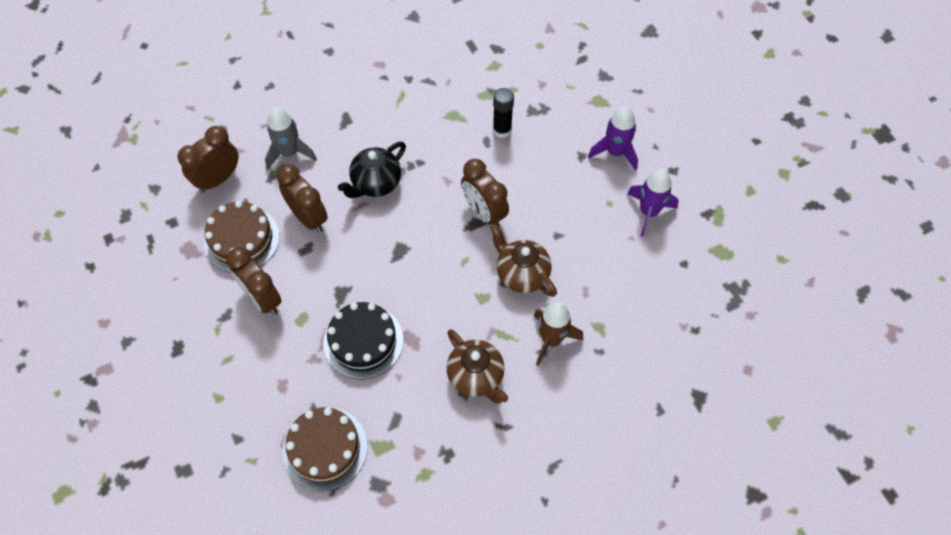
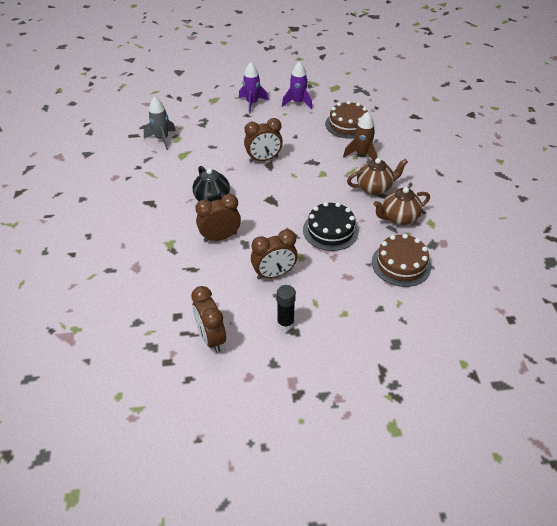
camera: 70 degrees left, 15 degrees down
brown clock [177,126,238,193] -> brown clock moved to [191,286,226,352]
brown cake [204,201,280,273] -> brown cake moved to [325,101,368,138]
grey rocket [265,107,317,170] -> grey rocket moved to [144,97,176,150]
brown teapot [490,223,557,297] -> brown teapot moved to [374,187,430,225]
black glue stick [493,88,514,138] -> black glue stick moved to [277,285,296,331]

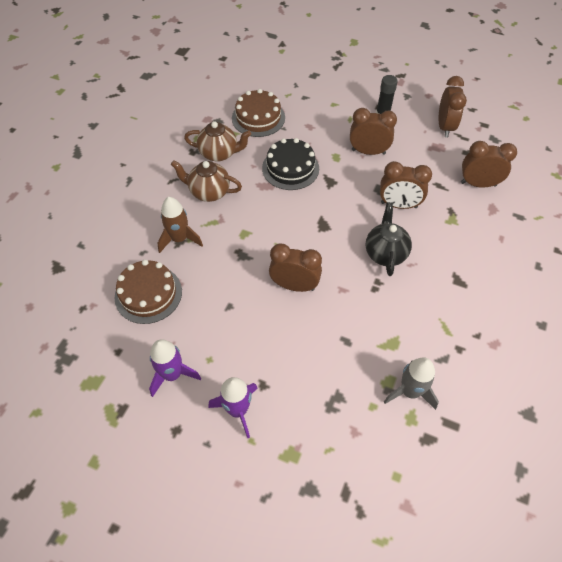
camera: 150 degrees left, 10 degrees up
none -> brown clock [461,141,517,187]

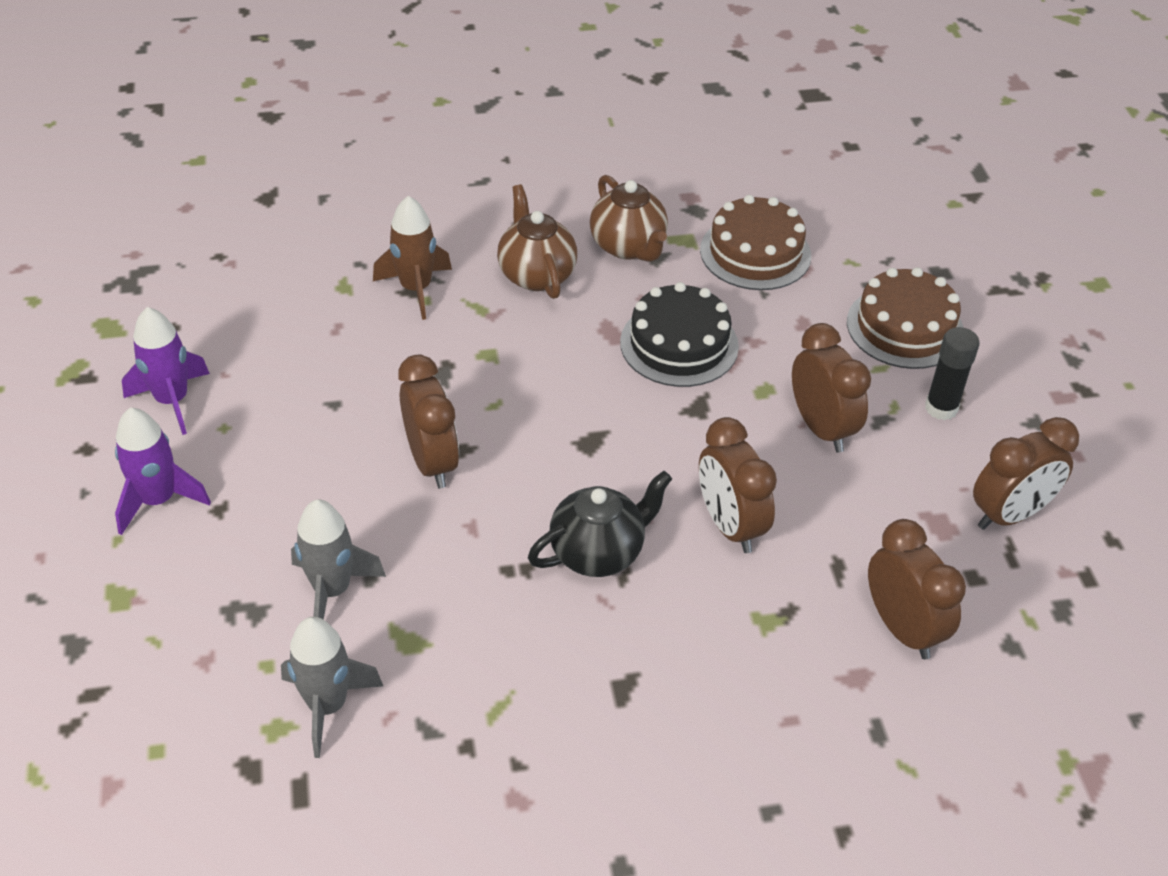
camera: 55 degrees right, 10 degrees down
brown cake [114,260,182,324] -> brown cake moved to [847,267,964,369]
none -> grey rocket [291,499,386,620]

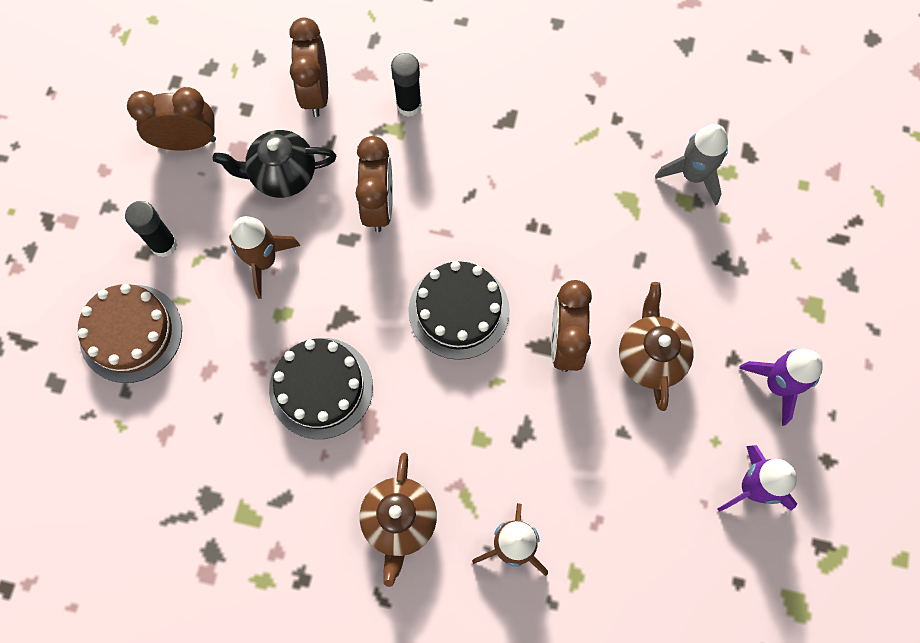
camera: 155 degrees left, 25 degrees up
grey rocket [291,499,386,620] -> none
black teapot [528,471,672,577] -> black teapot moved to [213,130,336,198]
brown teapot [590,175,668,262] -> brown teapot moved to [619,282,693,411]
brown cake [700,195,811,290] -> none
brown clock [792,323,871,453] -> brown rocket [229,216,300,299]
none -> black glue stick [391,53,422,117]
none -> black cake [408,261,510,360]

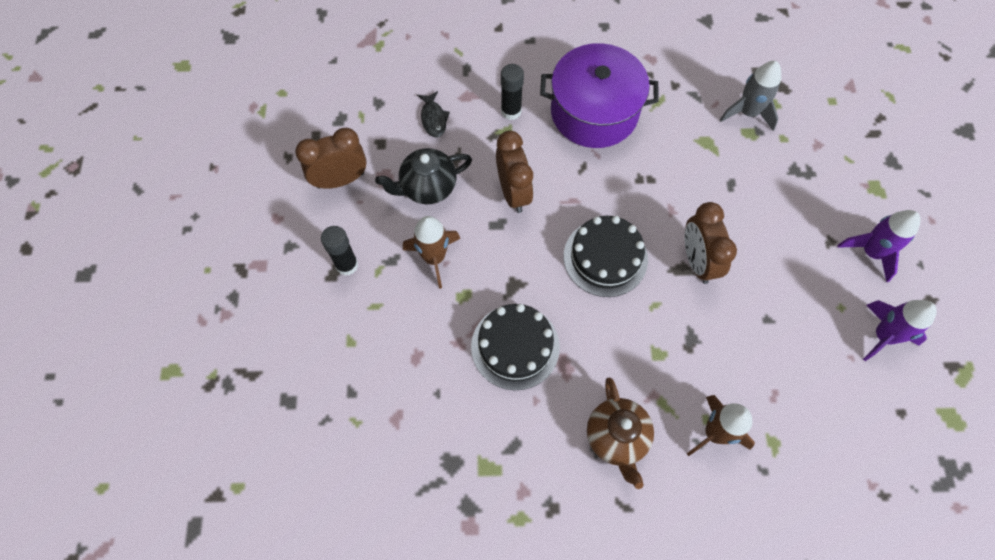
camera: 15 degrees left, 5 degrees down
brown cake [77,284,182,383] -> none
brown clock [289,17,328,117] -> black fish [417,91,450,137]
brown teapot [619,282,693,411] -> none
none -> purple pot [540,43,659,148]

